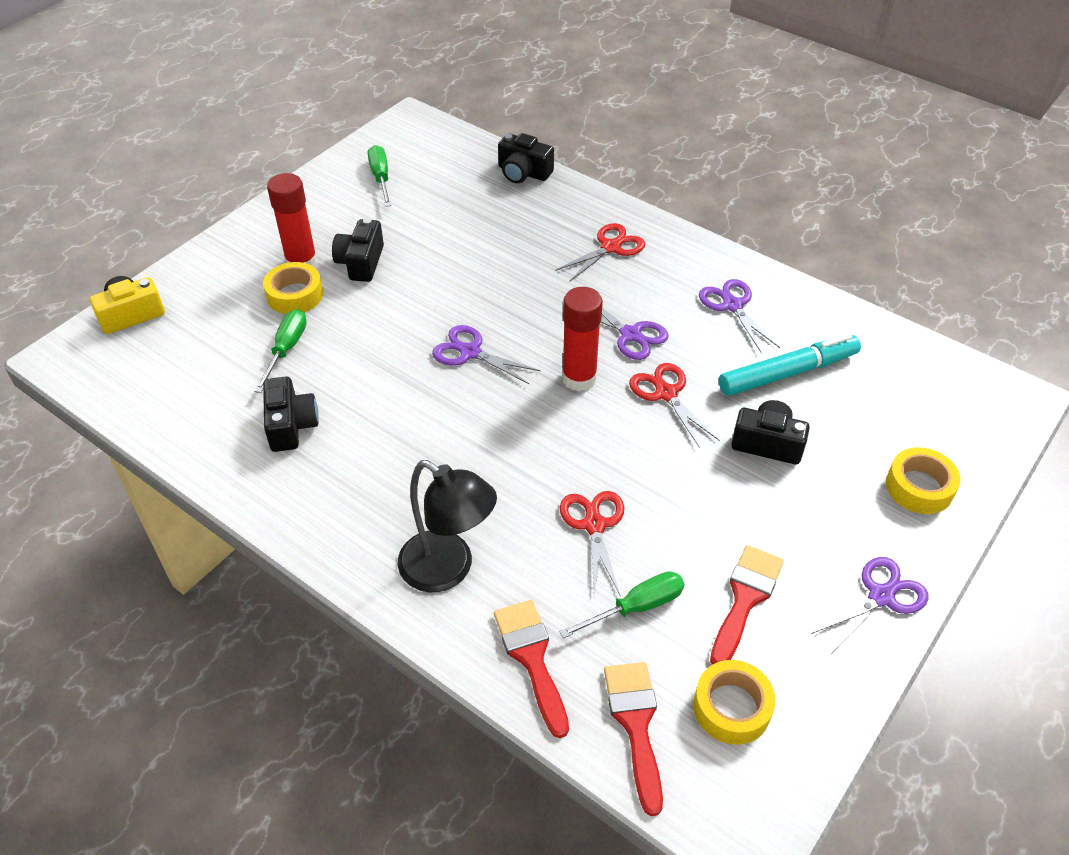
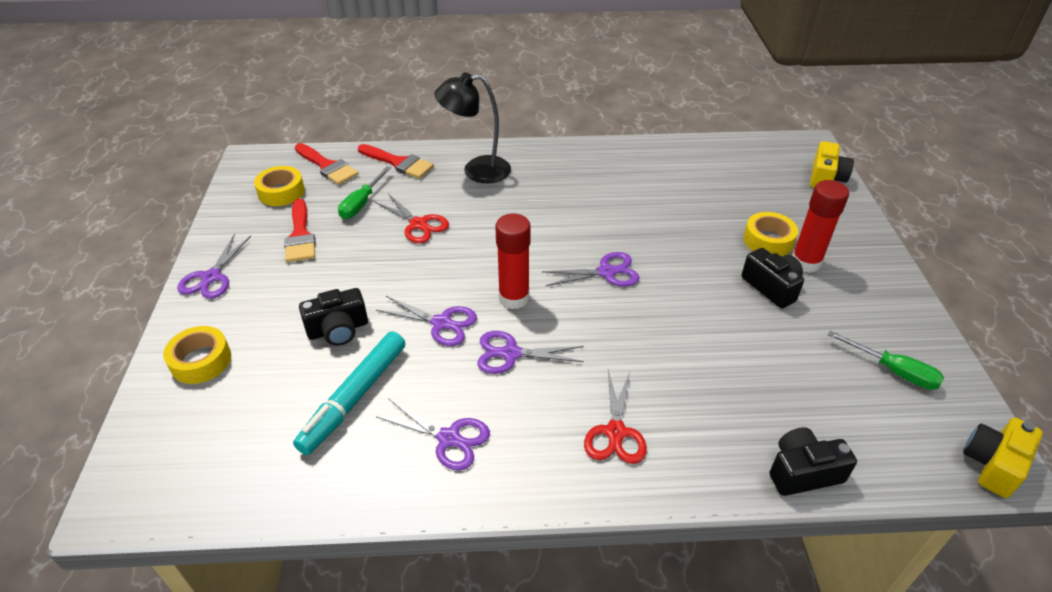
camera: 140 degrees right, 5 degrees down
green screwdriver [254,309,307,393] -> none
black camera [263,376,319,452] -> none
red scissors [629,363,719,448] -> purple scissors [376,296,477,346]
none -> yellow camera [963,418,1043,498]

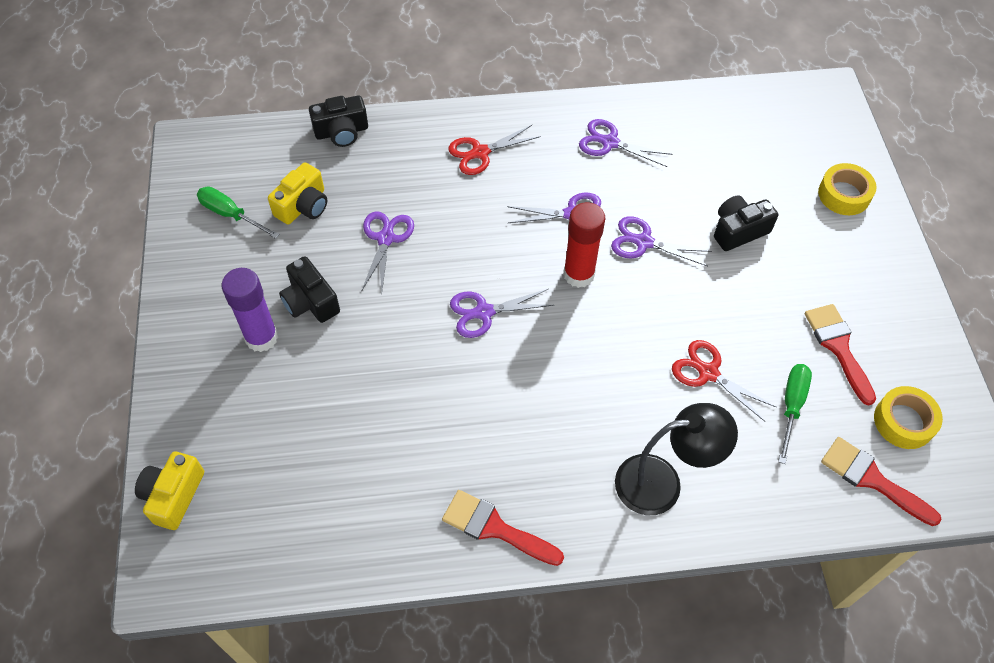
camera: 175 degrees right, 15 degrees up
purple scissors [177,234,251,299] -> purple scissors moved to [361,211,414,292]
turquoise marker [293,331,405,455] -> none
red brush [358,144,434,179] -> red brush moved to [442,490,564,566]
red scissors [584,370,647,464] -> red scissors turned 120 degrees counterclockwise [448,125,541,175]
yellow tape [743,212,798,256] -> none
red glue stick [792,180,849,273] -> purple glue stick [221,268,278,352]
yellow camera [963,418,1043,498] -> yellow camera moved to [268,162,327,225]

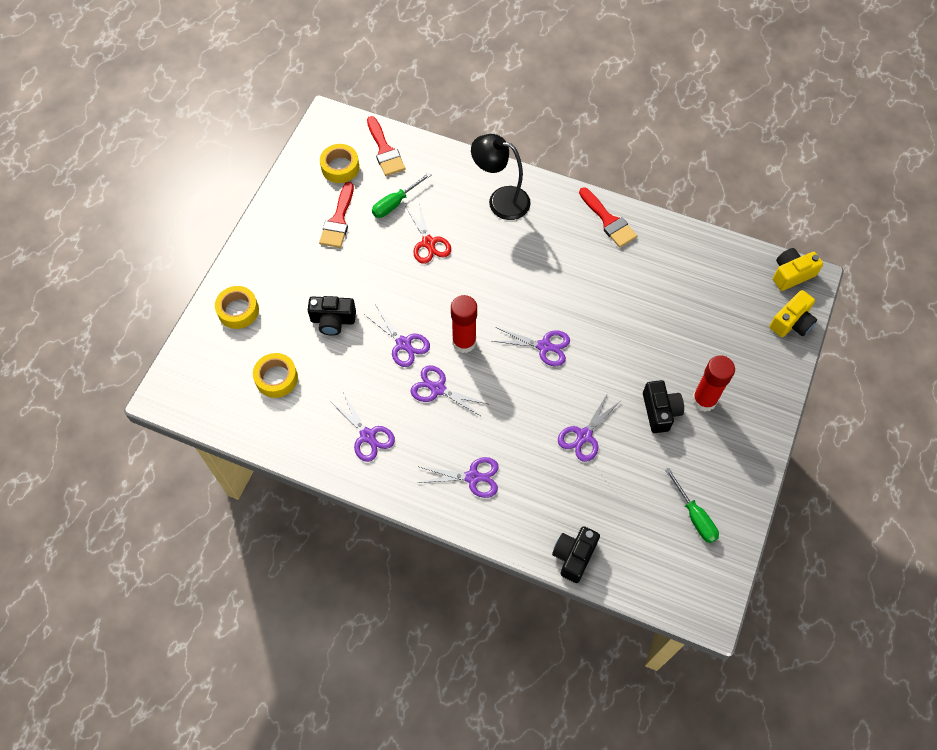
camera: 150 degrees left, 5 degrees up
purple glue stick [221,268,278,352] -> red glue stick [692,355,735,412]
yellow camera [268,162,327,225] -> yellow camera moved to [773,248,823,291]
black camera [309,95,368,147] -> black camera turned 75 degrees counterclockwise [552,526,600,583]
red scissors [448,125,541,175] -> purple scissors [417,457,498,498]
none -> yellow tape [253,353,298,398]

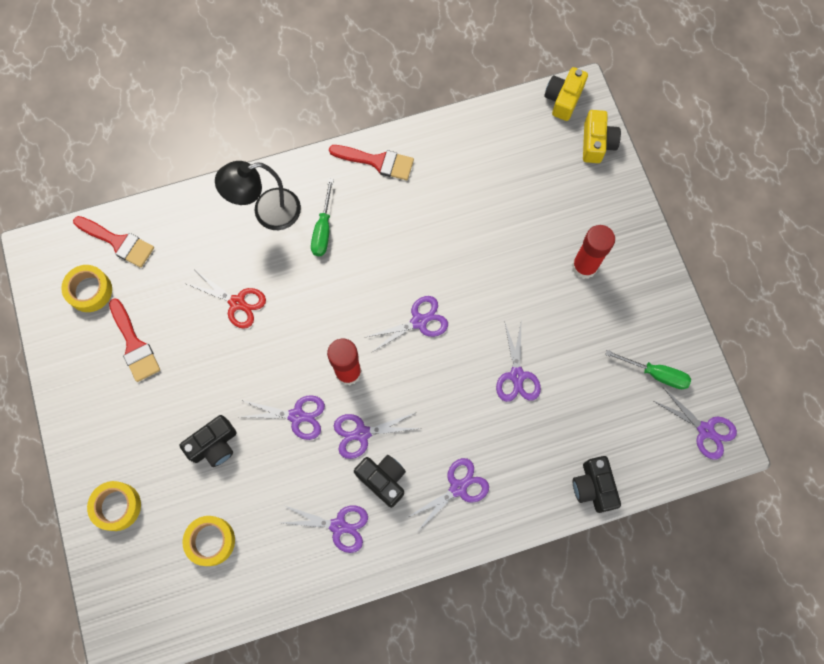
camera: 40 degrees left, 10 degrees up
green screwdriver [372,173,432,218] -> green screwdriver moved to [311,178,334,256]
black camera [643,380,684,433] -> black camera moved to [354,455,406,508]
none -> purple scissors [654,389,737,460]

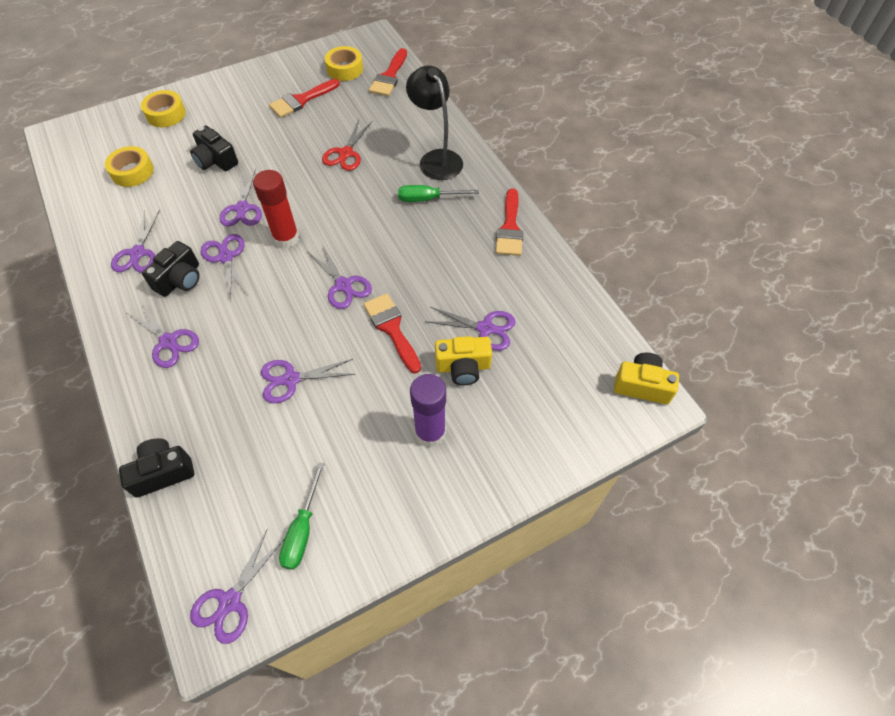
camera: 80 degrees right, 15 degrees down
red glue stick [572,225,615,279] -> purple glue stick [410,374,446,447]
yellow camera [583,110,621,163] -> yellow camera moved to [435,336,492,385]
none -> red brush [363,293,421,374]
none -> purple scissors [425,307,516,351]

